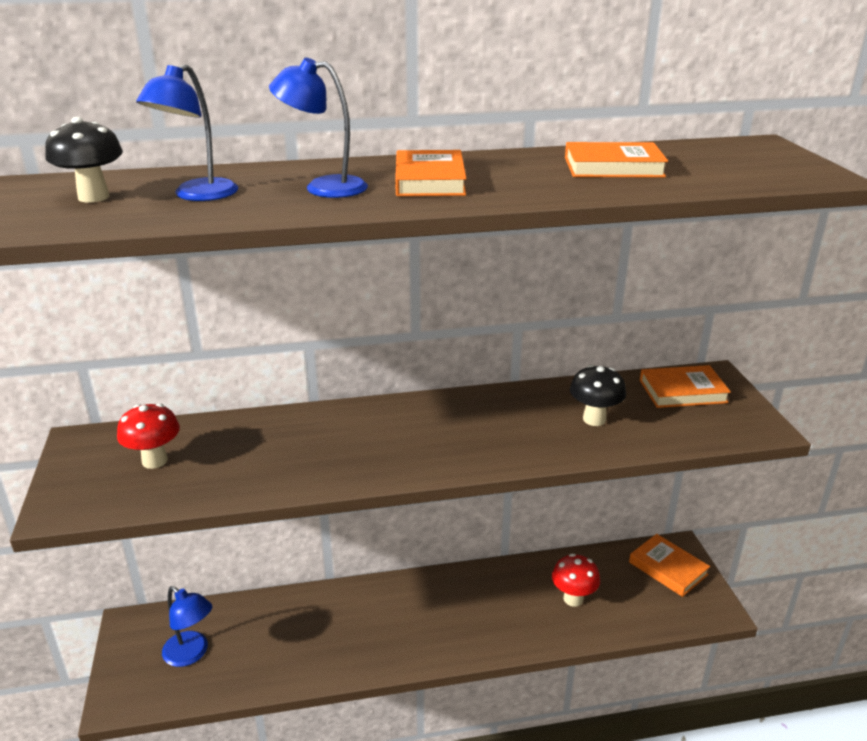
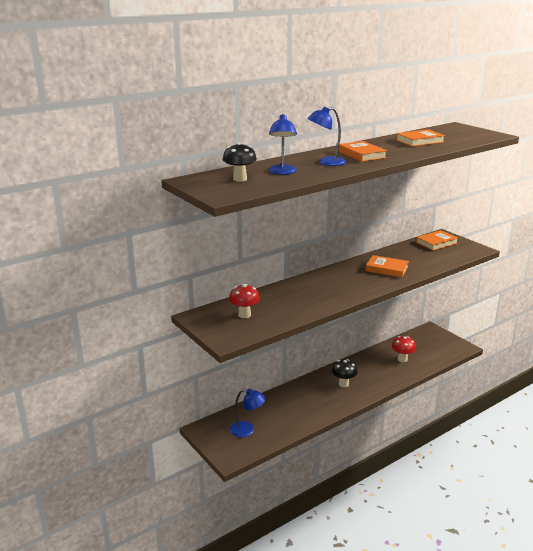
camera: 25 degrees left, 5 degrees down
black mushroom [570,365,626,426] -> black mushroom moved to [332,359,357,387]
orange book [629,534,710,597] -> orange book moved to [366,255,409,278]

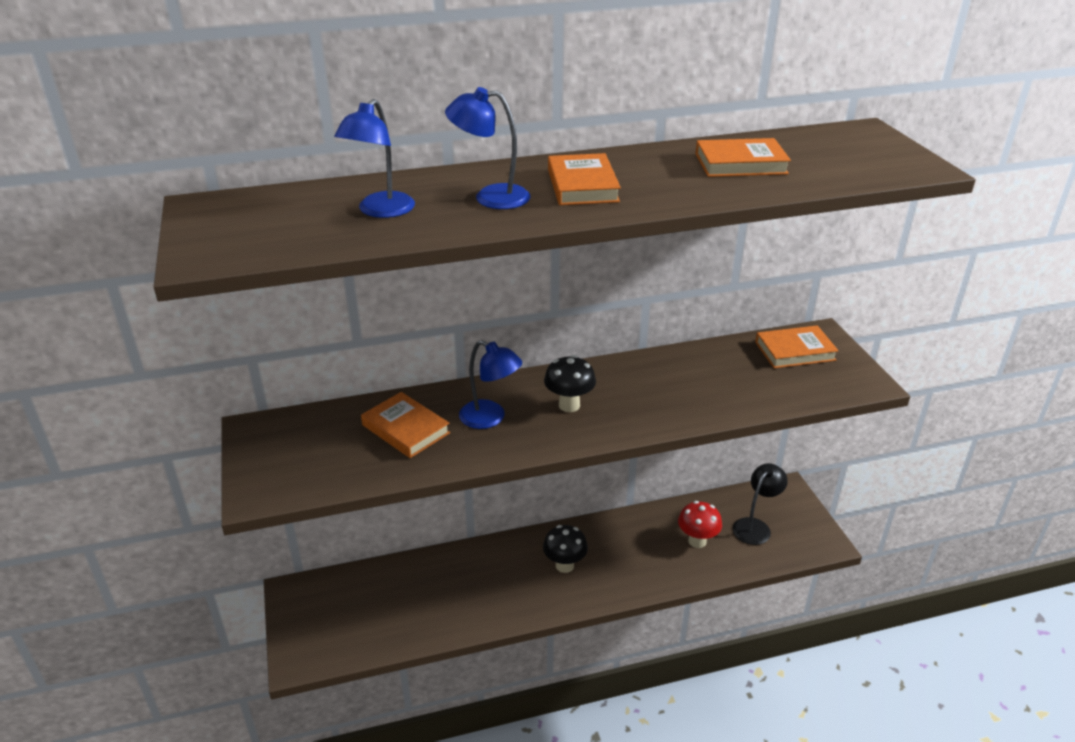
camera: 20 degrees right, 10 degrees up
black mushroom [223,142,257,182] -> black mushroom moved to [544,355,596,412]
red mushroom [229,284,260,318] -> none
blue lamp [229,389,266,437] -> blue lamp moved to [459,340,522,429]
orange book [366,255,409,278] -> orange book moved to [361,392,450,458]
none -> black lamp [733,463,788,545]

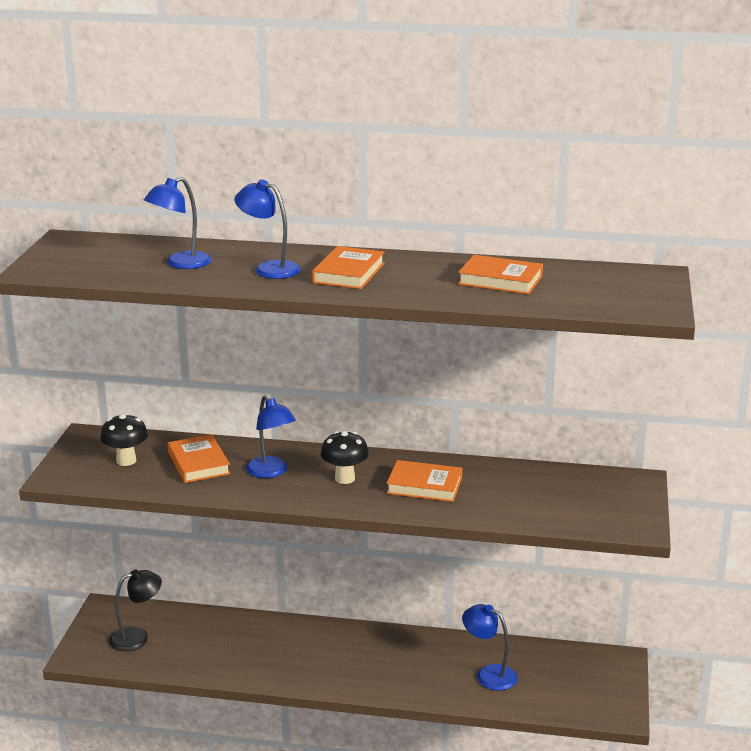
camera: 25 degrees right, 10 degrees down
black mushroom [543,525,588,573] -> black mushroom moved to [100,413,148,466]
red mushroom [678,501,722,548] -> blue lamp [462,604,517,691]
black lamp [733,463,788,545] -> black lamp moved to [109,569,162,651]
orange book [755,325,839,368] -> orange book moved to [386,460,462,502]

